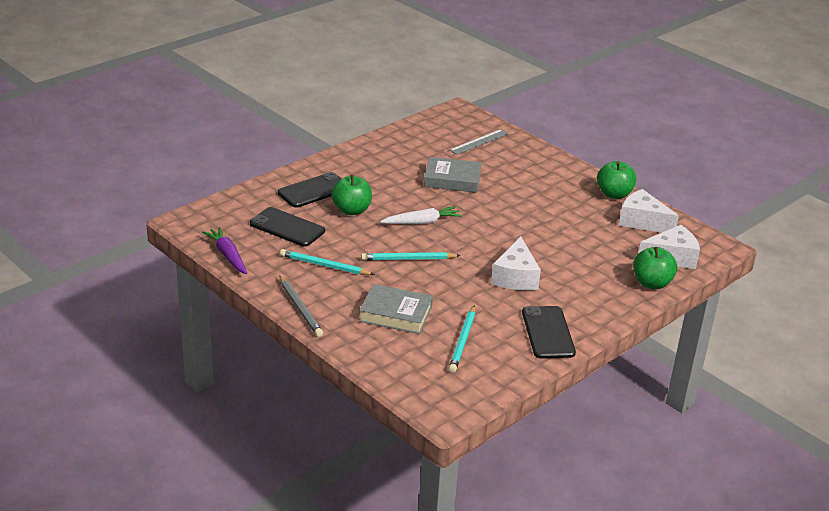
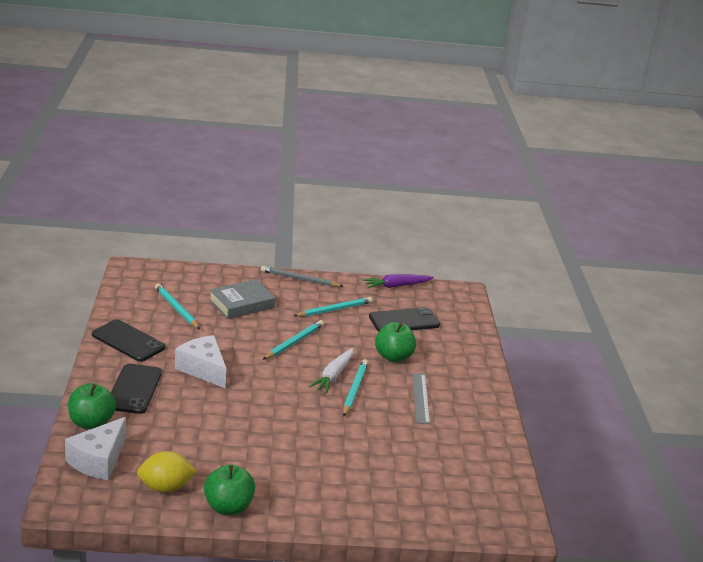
camera: 130 degrees right, 5 degrees down
purple carrot [202,227,247,274] -> purple carrot turned 150 degrees clockwise [363,274,434,288]
black phone [278,172,342,208] -> black phone moved to [111,364,162,414]
grey book [424,157,482,193] -> none
grey ruler [449,129,509,155] -> grey ruler moved to [412,373,430,424]
white cheese [619,189,679,233] -> yellow lemon [137,451,197,493]
none -> turquoise pencil [343,359,368,417]

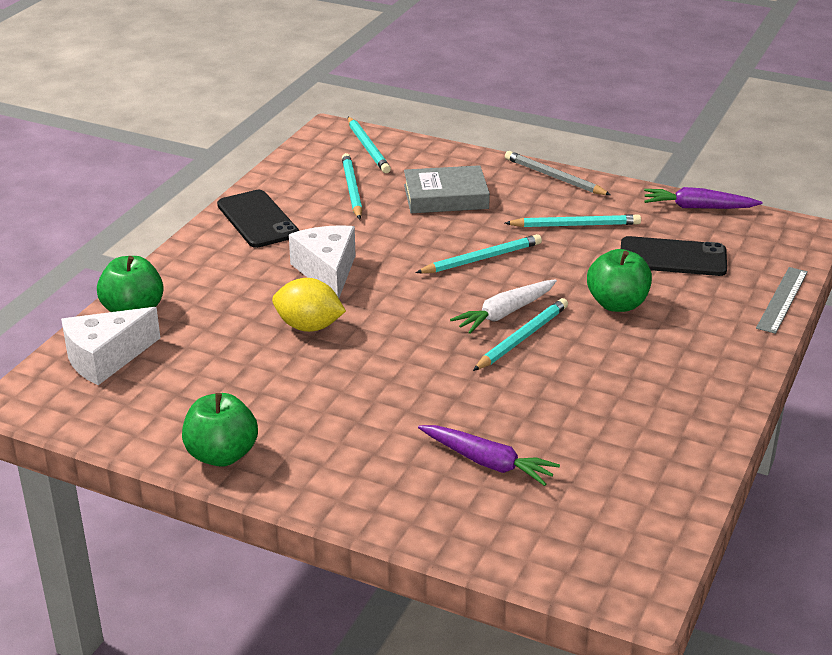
camera: 30 degrees right, 5 degrees up
black phone [111,364,162,414] -> none
yellow lemon [137,451,197,493] -> yellow lemon moved to [272,278,346,332]
grey ruler [412,373,430,424] -> grey ruler moved to [756,267,808,334]
none -> turquoise pencil [348,117,391,173]
none -> purple carrot [418,425,560,486]

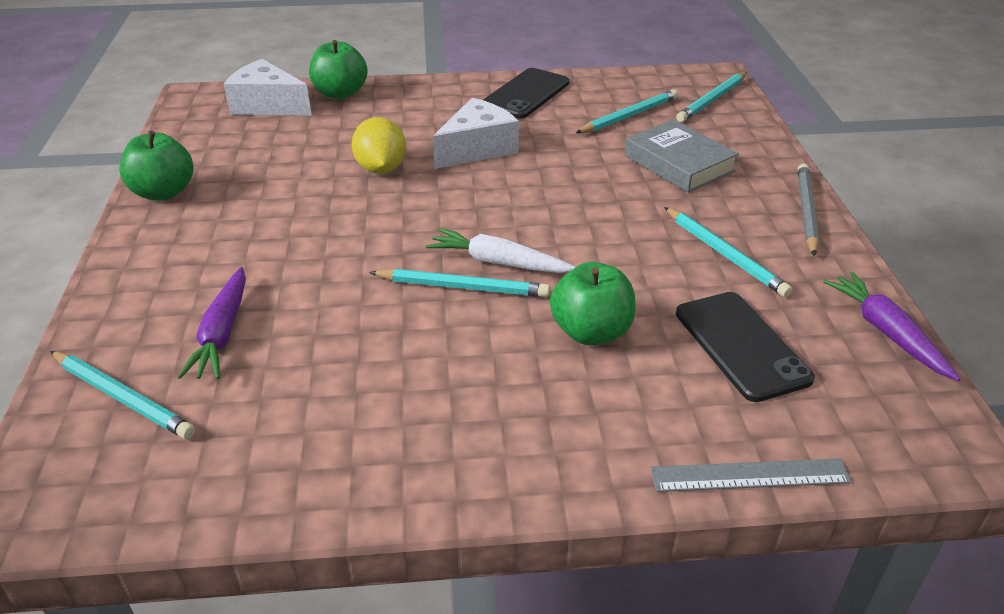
camera: 60 degrees right, 5 degrees up
turquoise pencil [415,234,542,273] -> turquoise pencil moved to [50,351,195,439]

